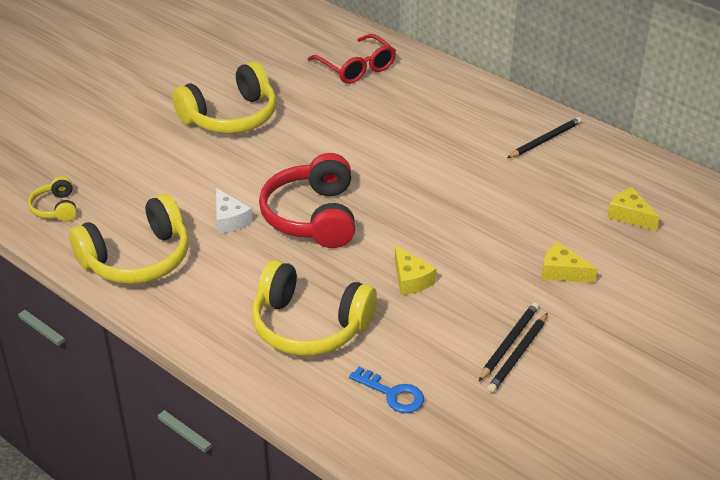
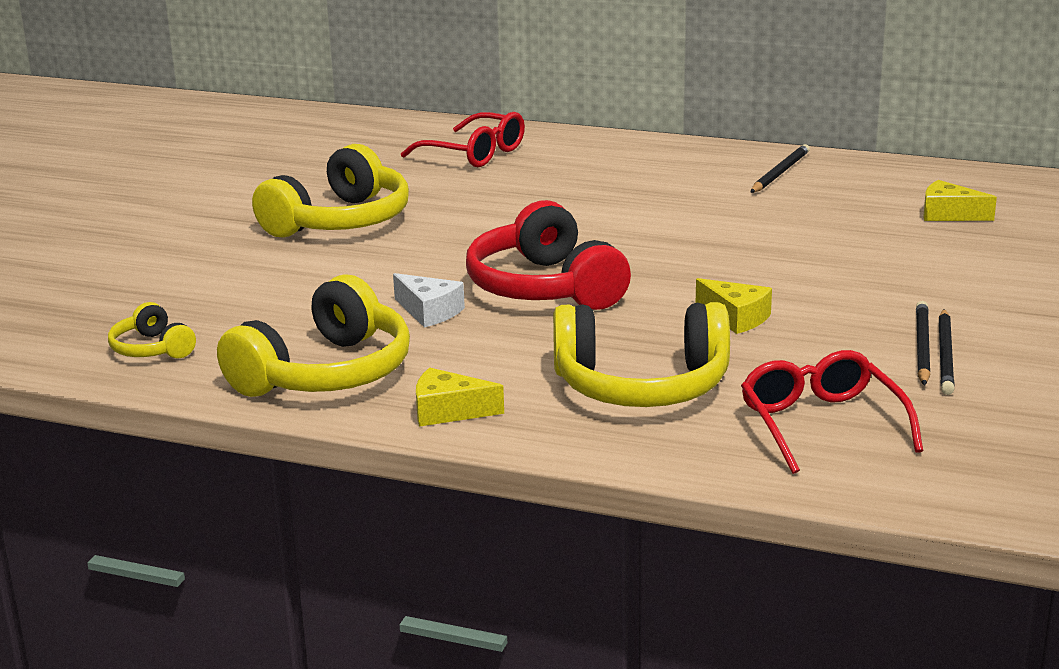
camera: 20 degrees left, 15 degrees down
blue key [349,367,424,413] -> red glasses [741,350,923,474]
yellow cheese [542,242,597,283] -> yellow cheese moved to [416,367,504,427]

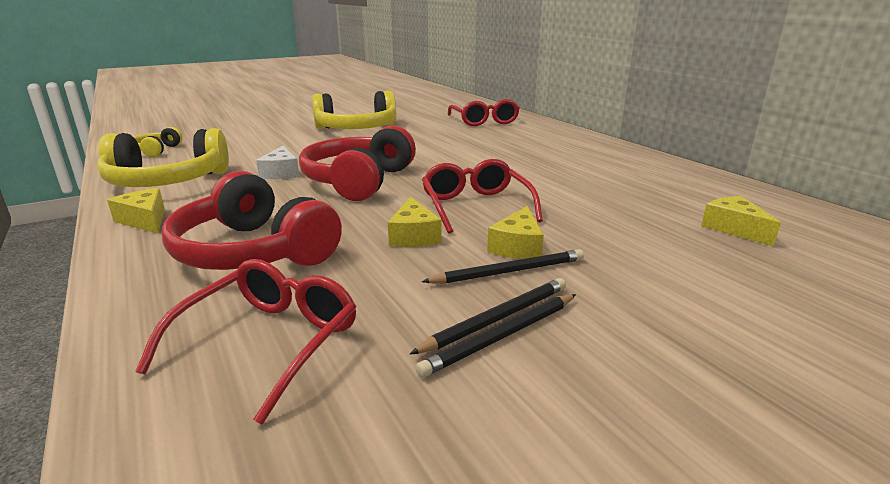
camera: 40 degrees right, 0 degrees up
yellow headphones [553,302,730,407] -> red headphones [162,171,342,270]
black pencil [750,144,810,193] -> black pencil moved to [422,249,584,284]
none -> red glasses [422,159,543,234]
none -> yellow cheese [487,206,544,259]

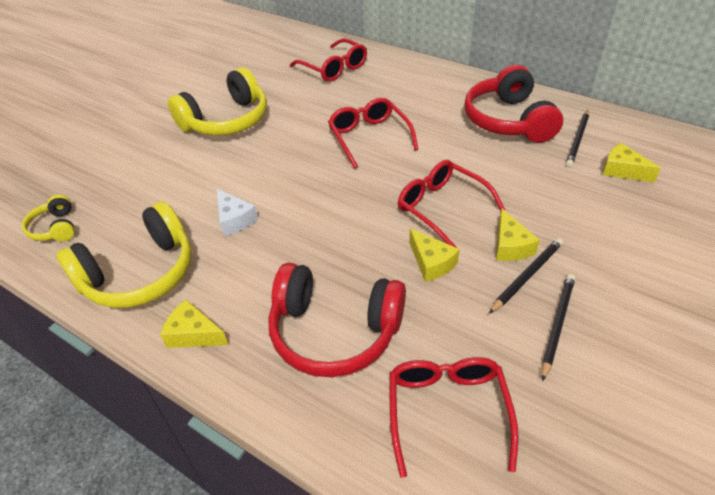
camera: 25 degrees left, 20 degrees up
red headphones [299,126,416,201] -> red headphones moved to [464,65,563,143]
black pencil [415,294,576,378] -> black pencil moved to [566,110,589,167]
none -> red glasses [328,98,418,169]

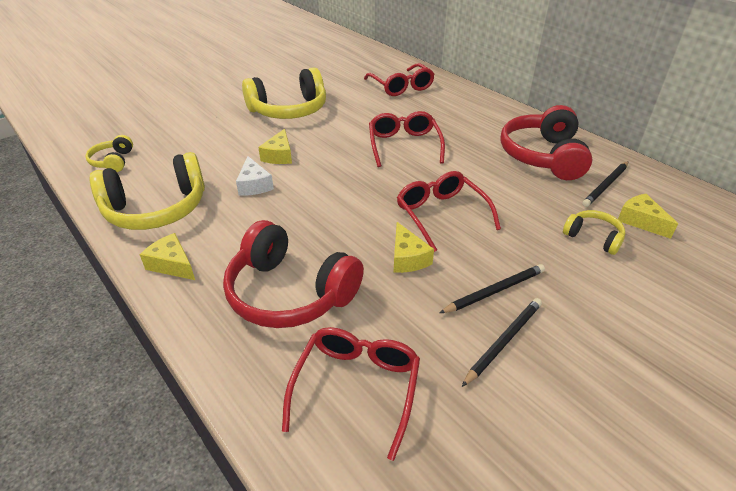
camera: 15 degrees right, 5 degrees down
yellow cheese [496,209,540,261] -> yellow cheese moved to [258,129,292,164]
none -> yellow headphones [563,210,625,255]

